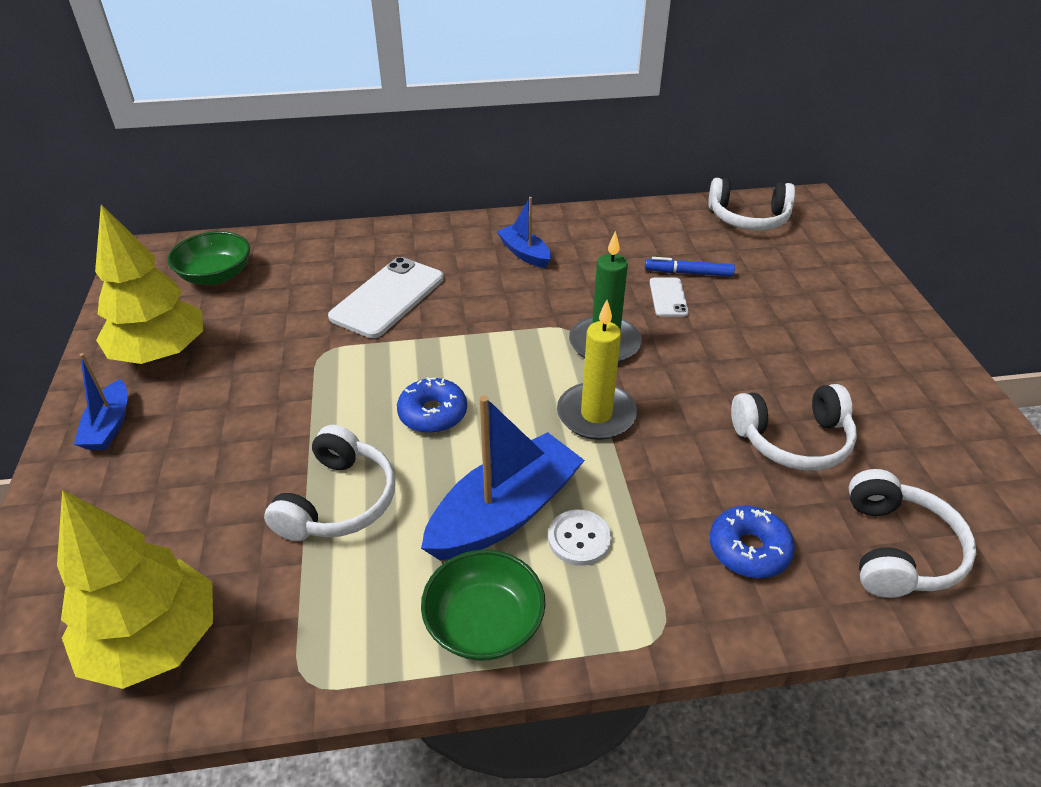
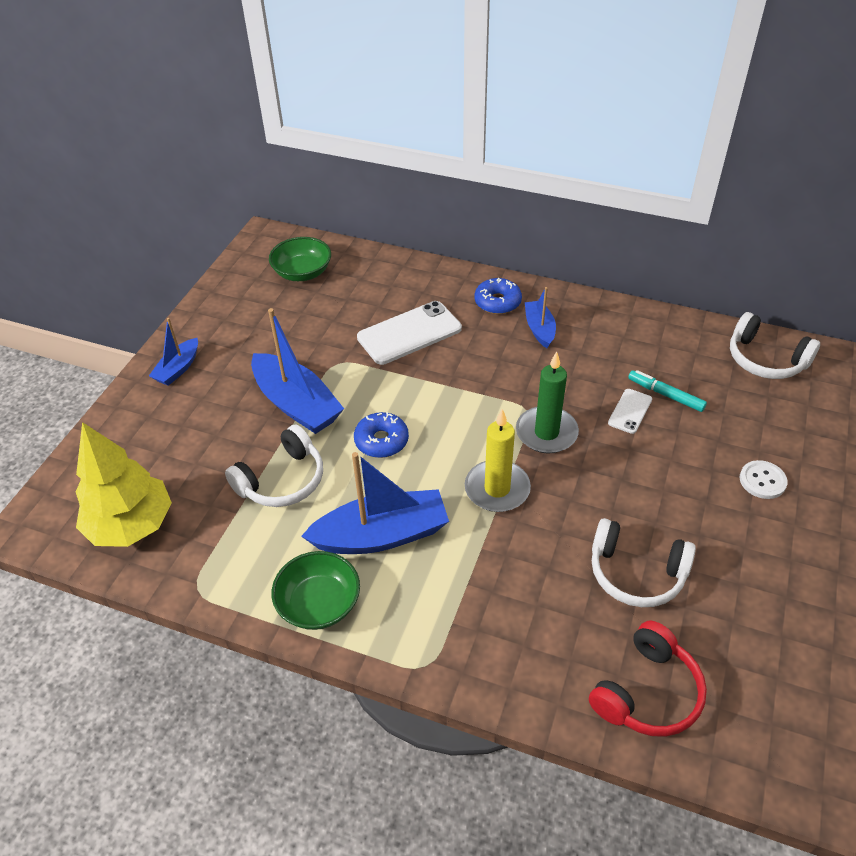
camera: 30 degrees right, 5 degrees up
yellow tree [95,204,203,364] -> none
white button [548,510,612,566] -> white button moved to [740,460,788,499]
blue marker [645,257,735,277] -> turquoise marker [628,370,707,412]
blue donut [710,506,795,578] -> blue donut moved to [474,278,522,314]
white headphones [849,469,976,598] -> red headphones [589,620,707,737]
none -> blue boat [251,308,344,434]

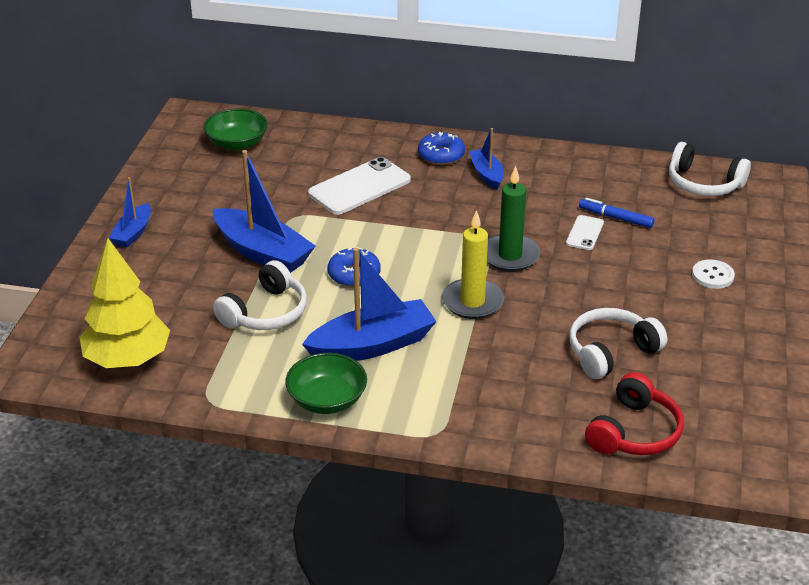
camera: 10 degrees left, 10 degrees down
white headphones [592,518,696,607] -> white headphones turned 135 degrees clockwise [570,308,667,379]
turquoise marker [628,370,707,412] -> blue marker [579,198,654,228]

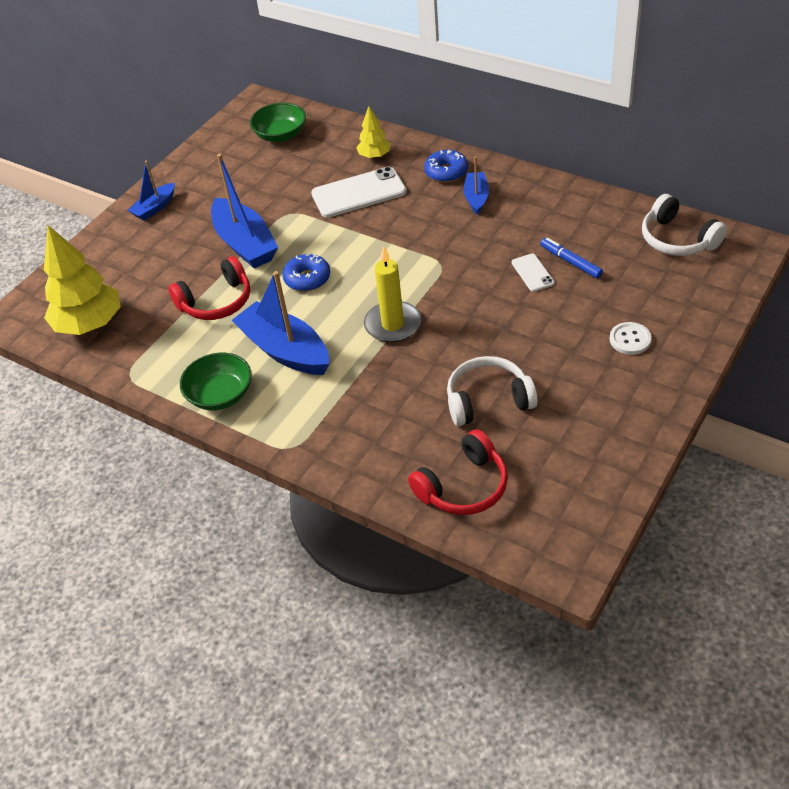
camera: 25 degrees right, 10 degrees up
white headphones [213,260,307,330] -> red headphones [168,256,250,320]
blue boat [302,248,437,361] -> blue boat turned 135 degrees counterclockwise [231,271,329,375]
green candle [487,166,540,271] -> none
white phone [566,215,604,250] -> white phone turned 60 degrees counterclockwise [512,254,555,292]
none -> yellow tree [356,106,391,159]

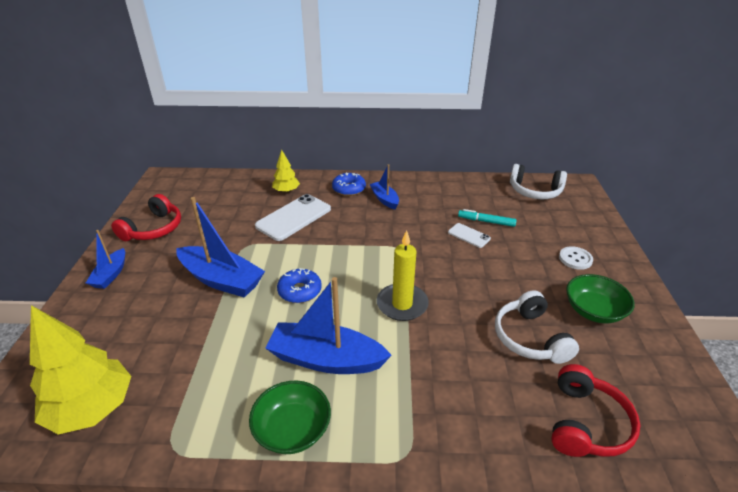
camera: 35 degrees left, 10 degrees down
red headphones [168,256,250,320] -> red headphones moved to [111,194,181,241]
green bowl [250,103,306,142] -> green bowl moved to [566,274,635,323]
white headphones [447,356,538,426] -> white headphones turned 60 degrees counterclockwise [495,290,579,364]
blue marker [540,238,603,279] -> turquoise marker [458,209,517,227]

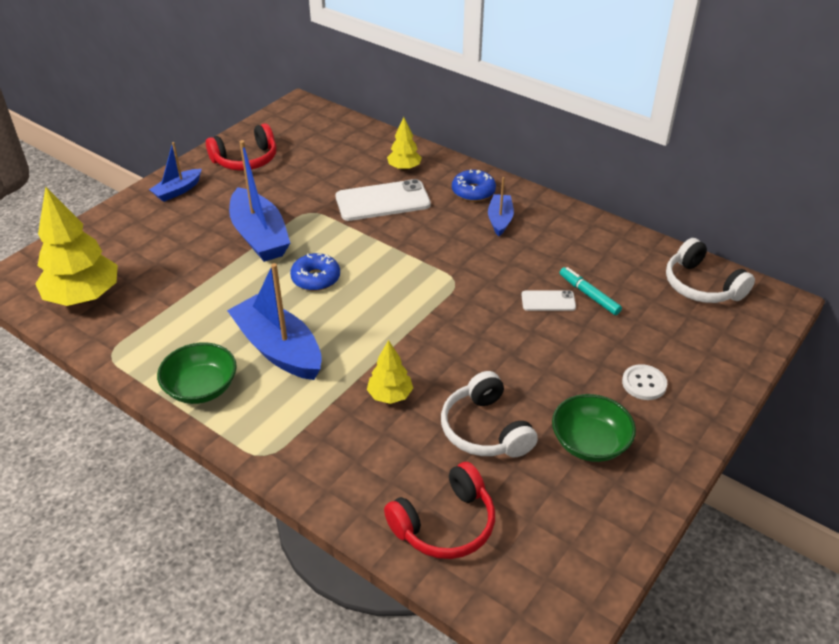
camera: 35 degrees right, 5 degrees up
yellow candle [377,230,429,321] -> none
white phone [448,223,491,248] -> white phone turned 75 degrees counterclockwise [521,290,576,311]
white headphones [495,290,579,364] -> white headphones turned 45 degrees counterclockwise [441,371,538,458]
none -> yellow tree [367,340,413,404]

